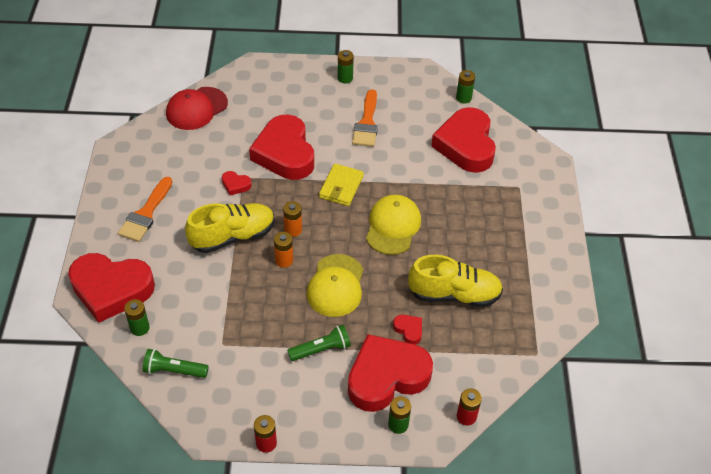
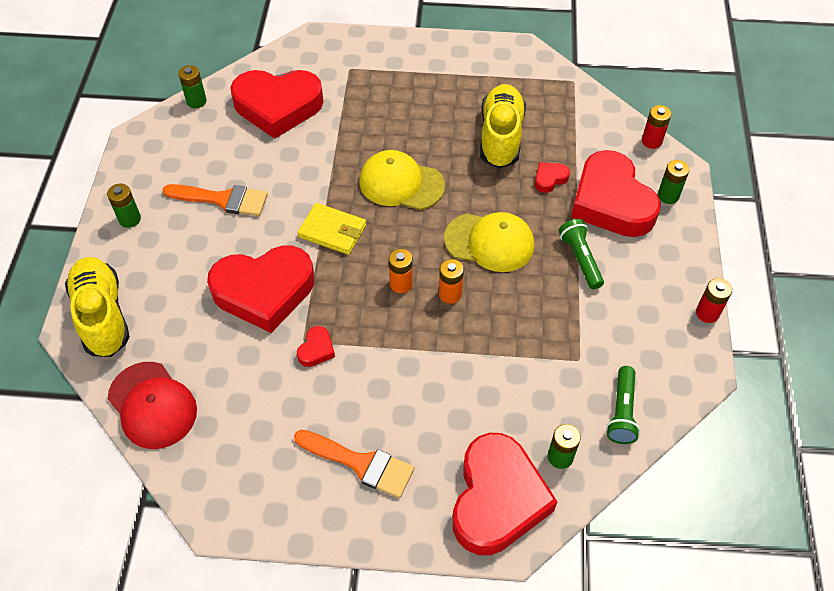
camera: 85 degrees left, 5 degrees up
yellow shoe [185,203,275,253] -> yellow shoe moved to [65,257,130,357]

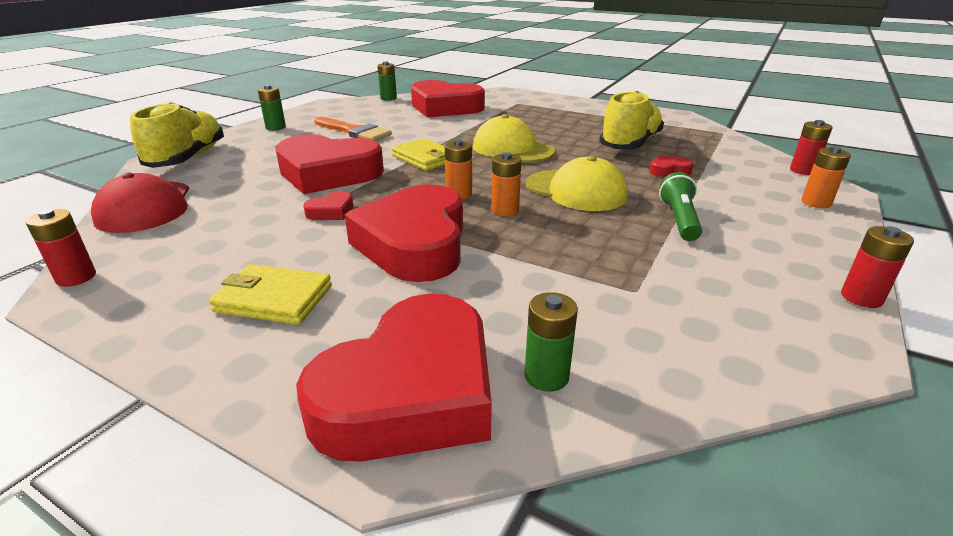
camera: 25 degrees right, 25 degrees down
orange brush [294,430,414,498] -> yellow wallet [209,264,332,325]
red heart [571,150,661,237] -> red heart moved to [345,185,463,282]
green flashlight [606,366,640,444] -> none
green battery [658,160,689,204] -> orange battery [801,146,851,208]
none -> red battery [26,209,96,287]

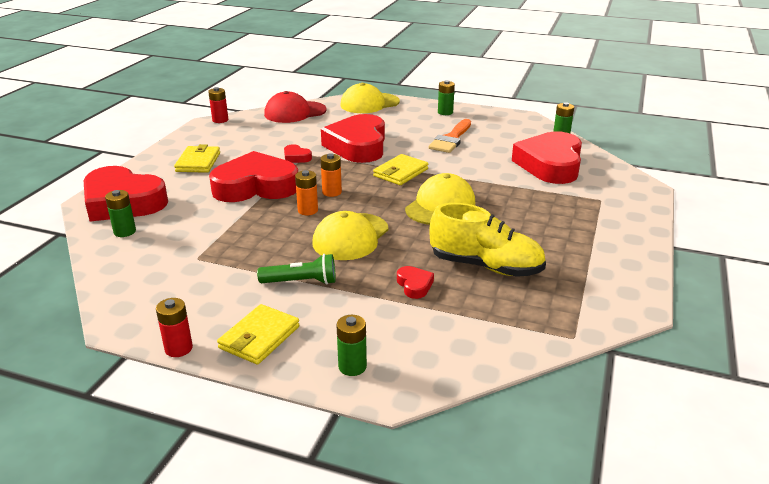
camera: 80 degrees right, 0 degrees up
yellow shoe [130,102,224,168] -> yellow cap [340,83,400,113]
red battery [790,120,832,175] -> none
orange battery [801,146,851,208] -> green battery [336,315,367,376]
none -> yellow wallet [217,304,300,365]

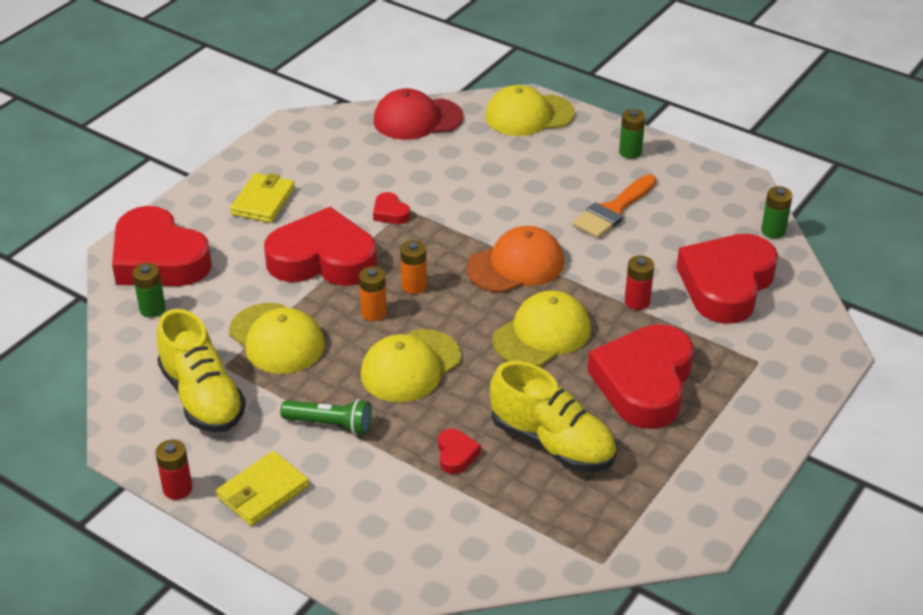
camera: 15 degrees right, 10 degrees up
red battery [208,87,228,123] -> red battery moved to [624,255,654,310]
red heart [321,114,385,163] -> red heart moved to [588,324,694,429]
green battery [336,315,367,376] -> none
yellow wallet [373,154,428,185] -> orange cap [466,226,564,293]
none -> yellow shoe [157,309,246,432]
none -> yellow cap [229,303,324,374]

